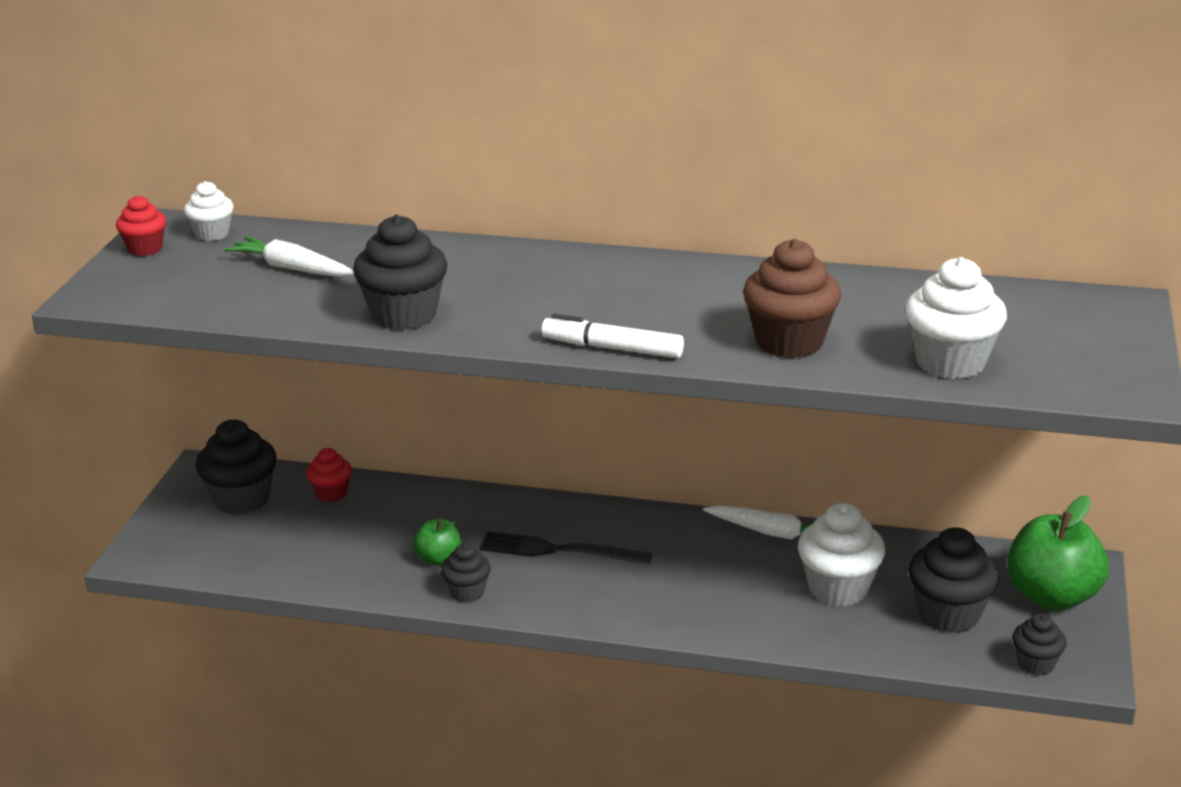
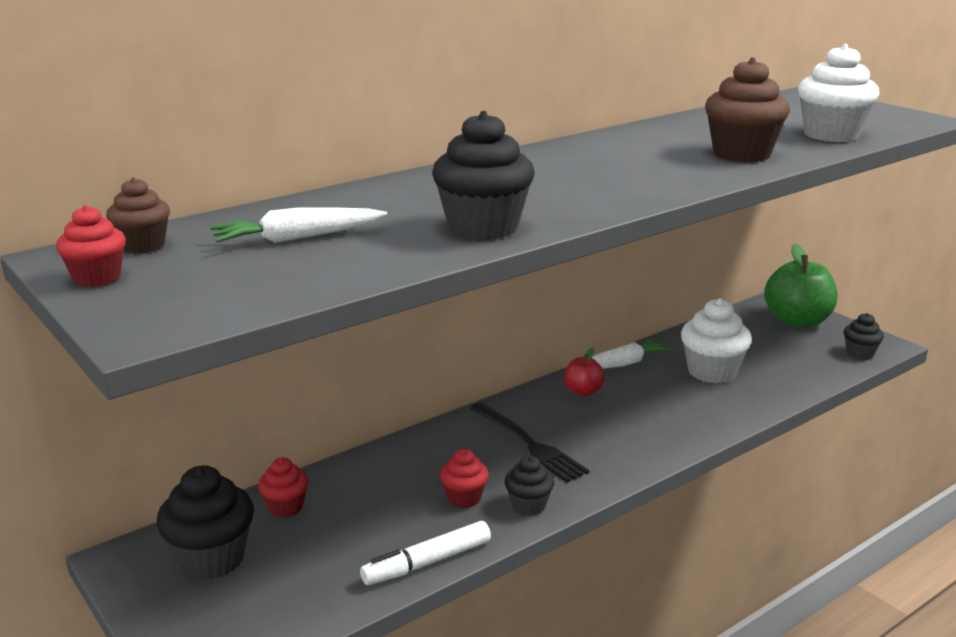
camera: 50 degrees left, 5 degrees down
white cupcake [184,181,233,241] -> brown cupcake [106,177,170,253]
green apple [414,519,462,566] -> red cupcake [440,449,489,508]
black fork [479,531,653,565] -> black fork turned 90 degrees counterclockwise [470,402,589,483]
white marker [542,314,684,358] -> white marker moved to [360,521,491,585]
black cupcake [908,527,999,633] -> none
none -> red apple [564,348,605,396]

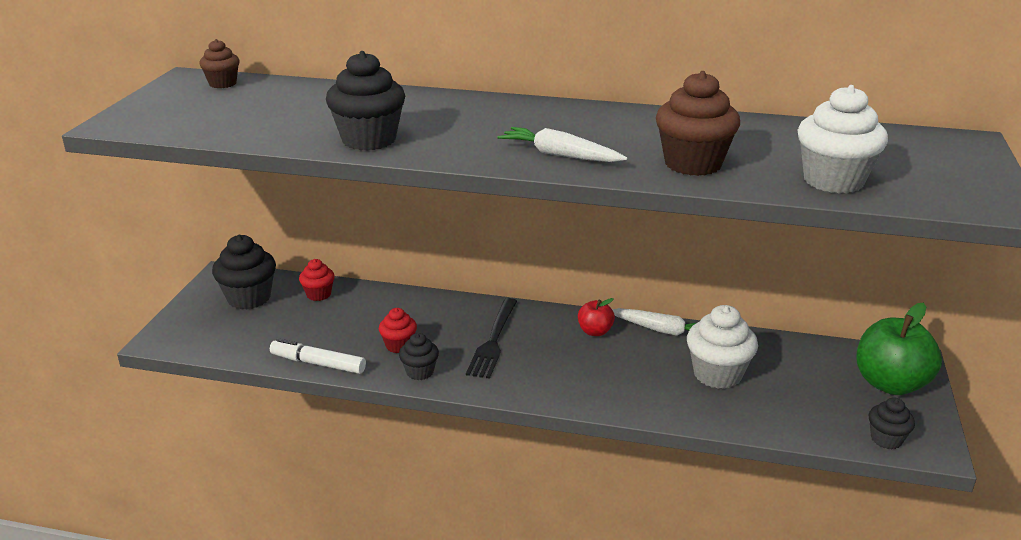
camera: 50 degrees right, 5 degrees up
red cupcake [56,205,126,287] -> none
white carrot [210,208,387,243] -> white carrot moved to [498,127,627,162]

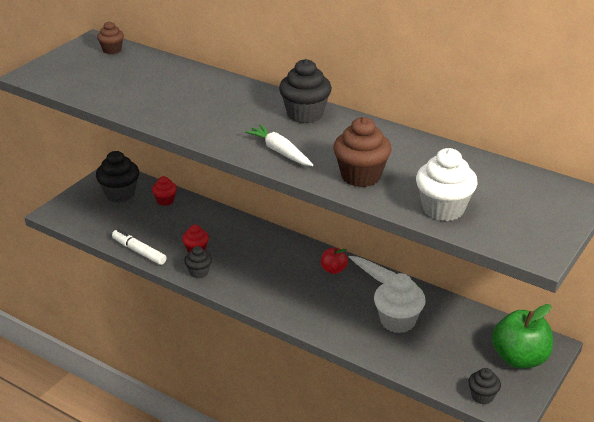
camera: 20 degrees right, 5 degrees up
black cupcake [326,51,405,151] -> black cupcake moved to [279,59,332,124]
black fork [466,298,517,379] -> none

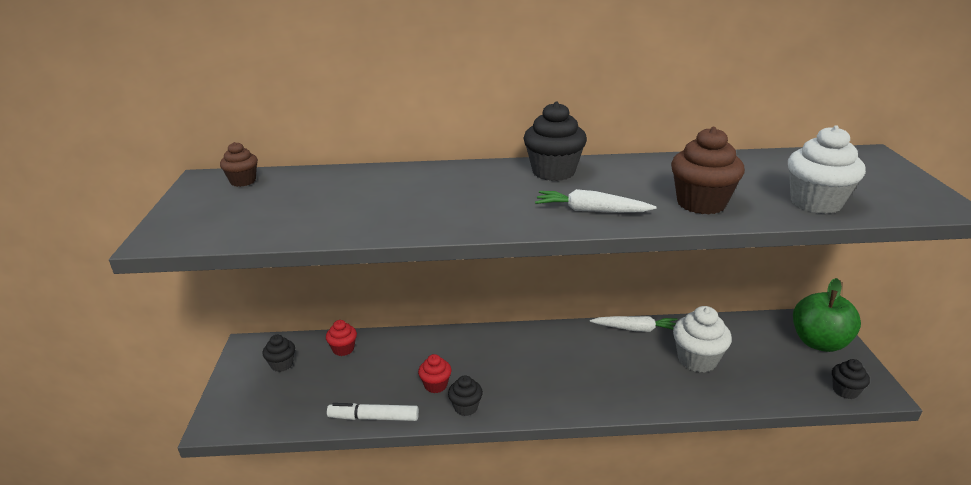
camera: 35 degrees left, 5 degrees down
black cupcake [96,151,139,202] -> black cupcake [262,335,295,372], size x0.57
red apple [321,248,348,274] -> none

